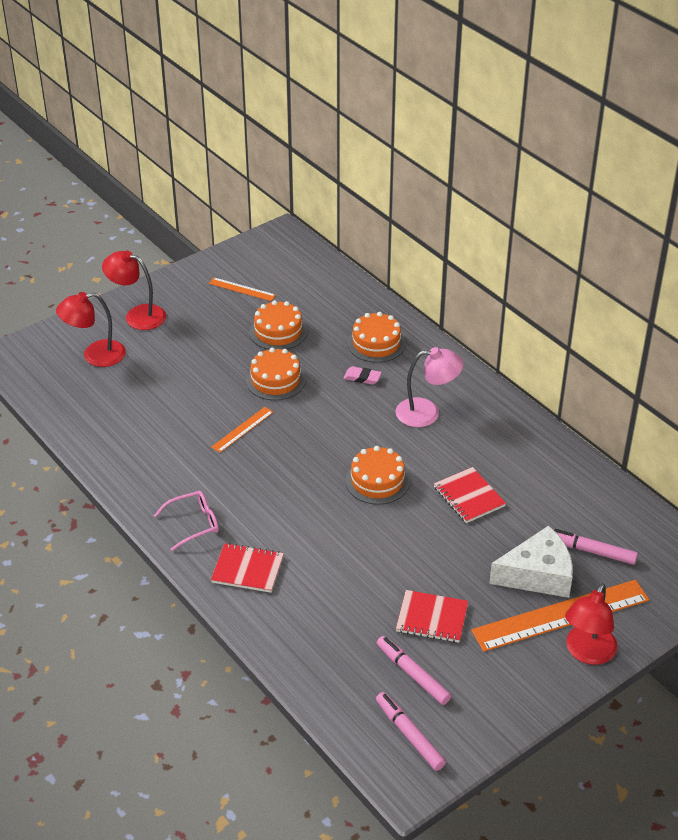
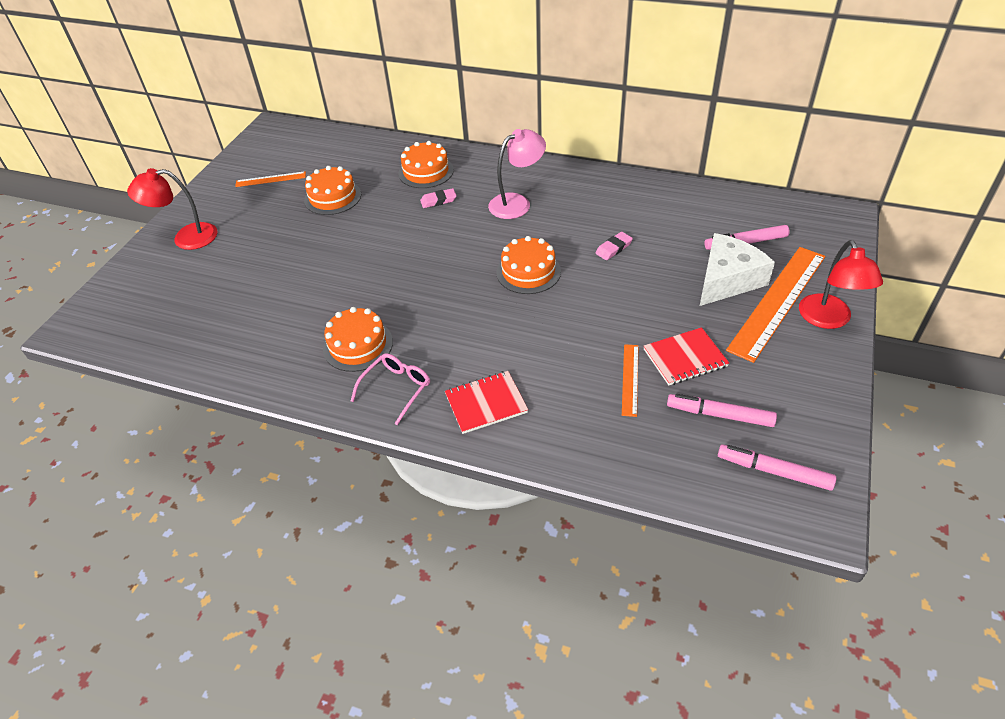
camera: 30 degrees left, 5 degrees up
red lamp [56,292,126,367] -> none
orange ruler [211,407,274,453] -> orange ruler moved to [622,344,638,417]
orange cake [246,348,306,400] -> orange cake moved to [323,307,393,372]
red notebook [434,467,506,523] -> pink eraser [596,232,633,260]

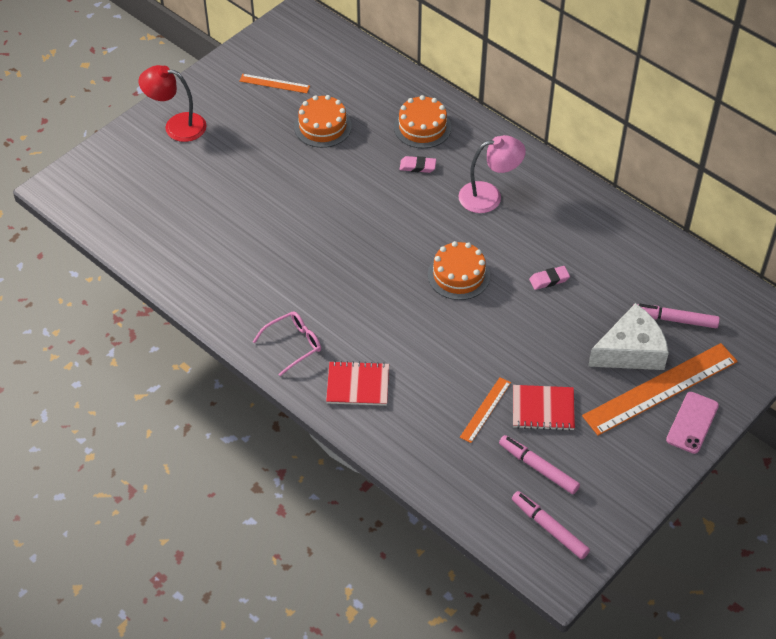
camera: 20 degrees right, 5 degrees up
orange cake [323,307,393,372] -> none
red lamp [799,240,883,329] -> pink phone [666,392,719,454]

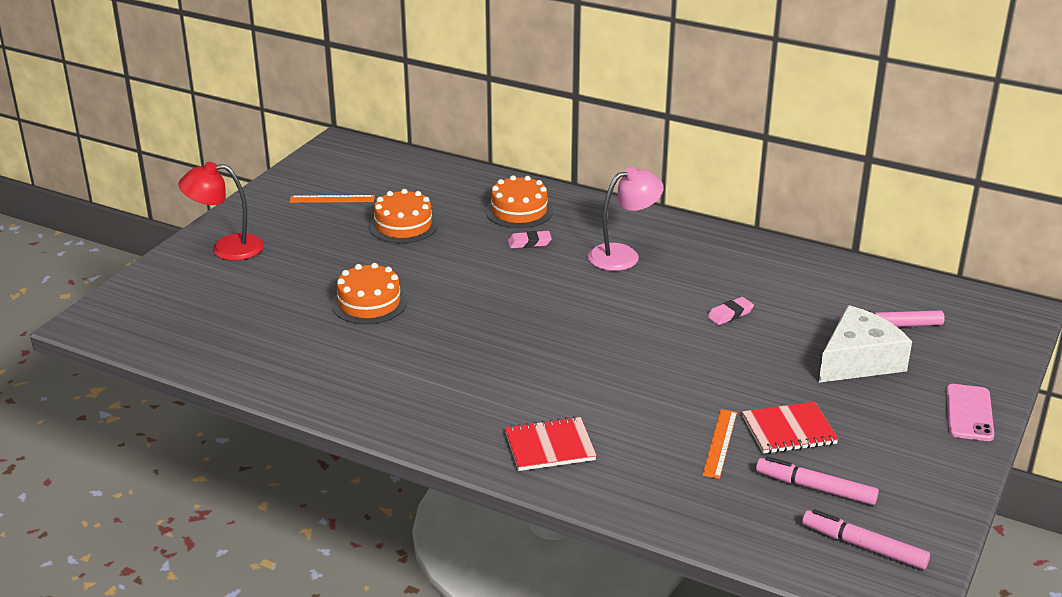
camera: 15 degrees left, 20 degrees down
pink glasses [253,312,321,376] -> none
orange cake [428,241,490,300] -> orange cake moved to [332,263,407,324]
orange ruler [582,343,738,436] -> none

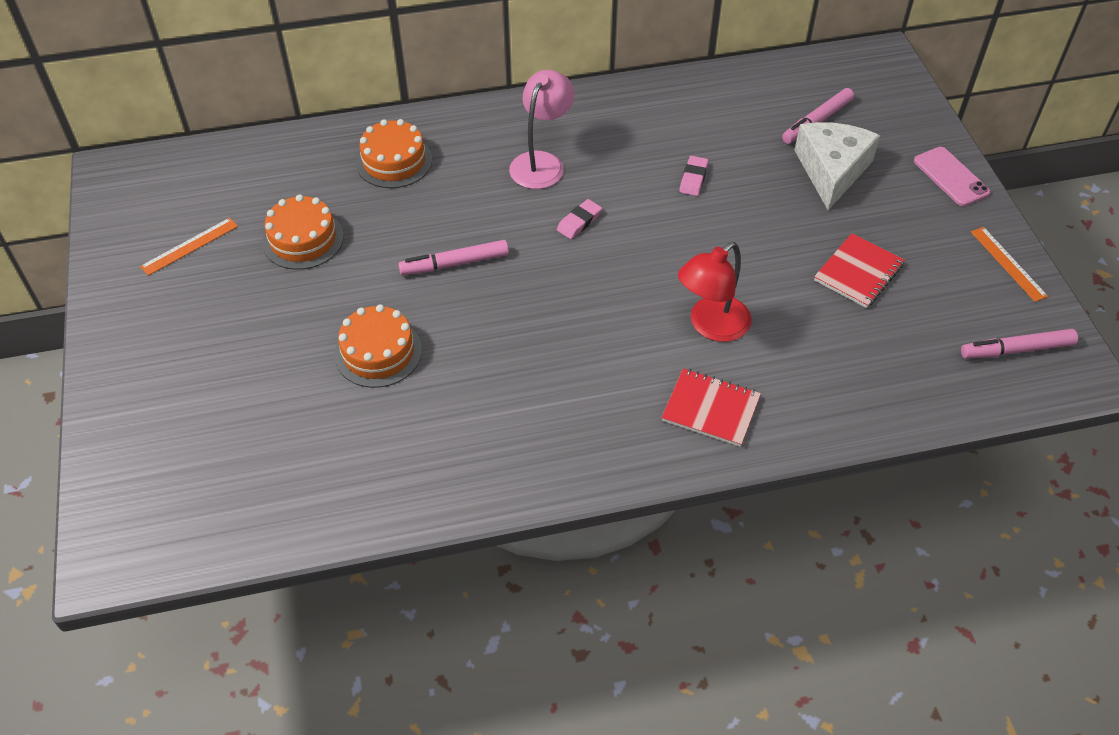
camera: 40 degrees left, 20 degrees up
red lamp [178,162,264,261] -> red lamp moved to [678,242,751,342]
red notebook [505,417,597,471] -> red notebook turned 75 degrees clockwise [662,368,761,447]
pink eraser [507,231,552,249] -> pink eraser moved to [557,199,602,239]
orange ruler [702,409,737,479] -> orange ruler moved to [971,227,1048,302]
pink marker [756,457,879,505] -> pink marker moved to [398,240,509,275]

